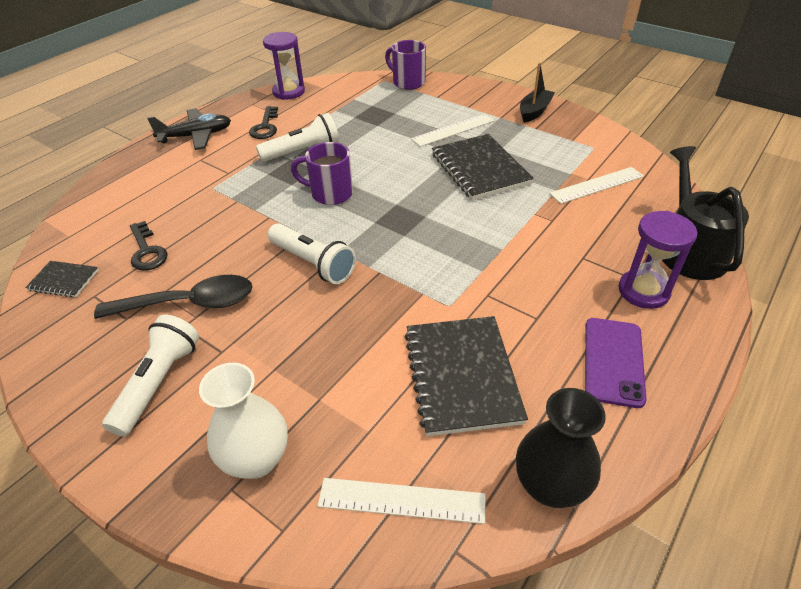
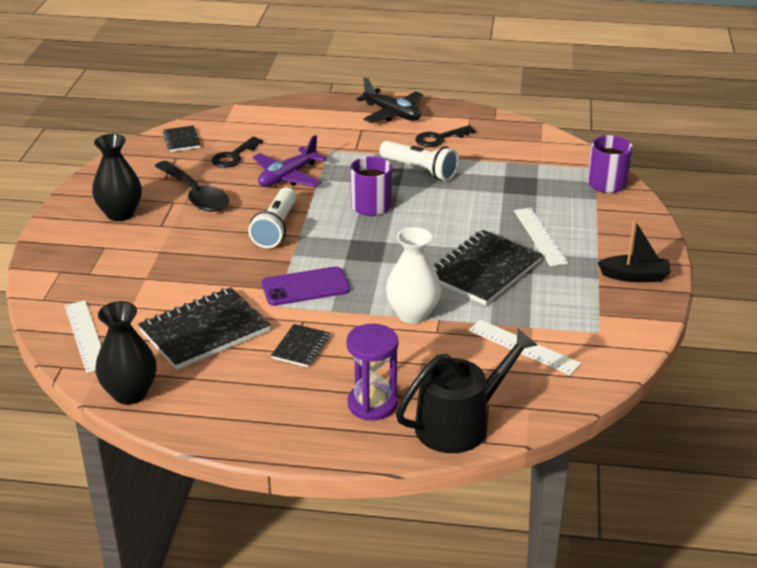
camera: 60 degrees right, 10 degrees down
white flashlight [102,315,199,437] -> black vase [92,134,142,221]
white vase [199,363,288,479] -> white vase moved to [386,227,441,324]
purple hourglass [263,32,305,100] -> none
white ruler [411,114,494,147] -> white ruler turned 45 degrees clockwise [514,208,569,266]
purple phone [585,318,647,408] -> purple phone moved to [262,266,350,306]
none -> purple plane [252,135,327,187]
none -> black notebook [271,324,330,367]

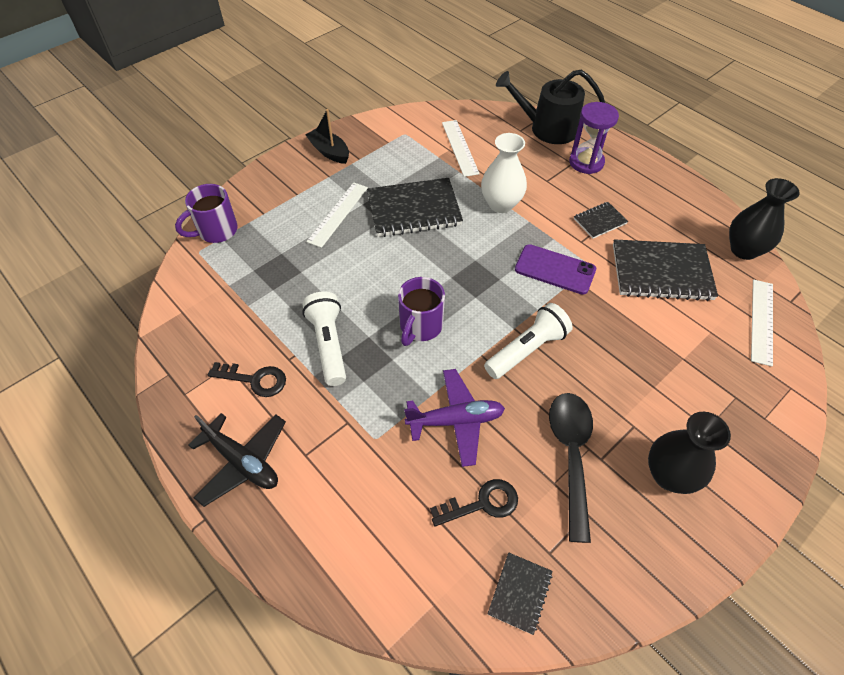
camera: 140 degrees left, 20 degrees up
black plane [356,77,423,123] -> black plane turned 135 degrees clockwise [188,413,286,507]

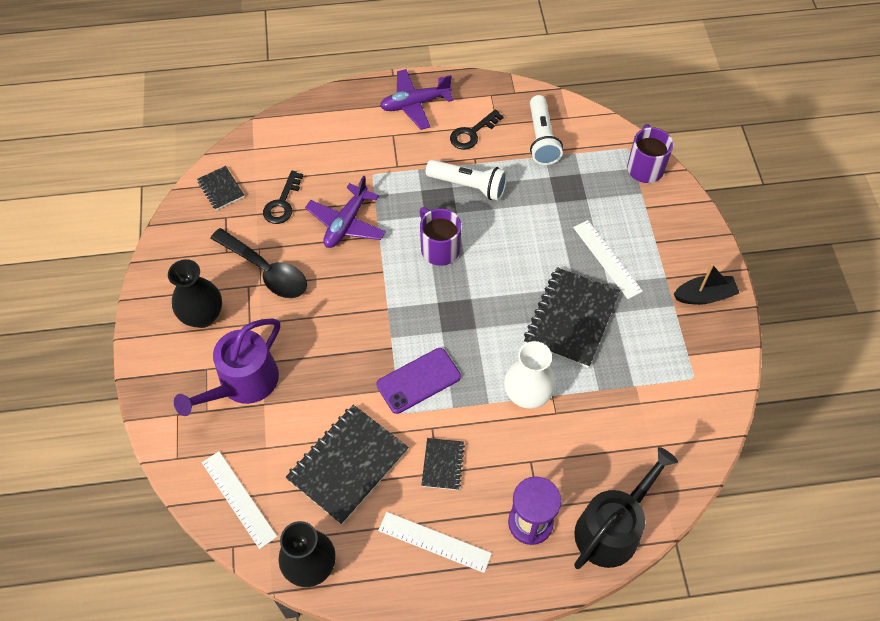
camera: 125 degrees right, 5 degrees up
black plane [188,413,286,507] -> purple plane [380,69,453,130]
white ruler [442,120,480,177] -> white ruler moved to [378,512,492,573]
white flashlight [484,303,573,379] -> white flashlight moved to [530,95,563,165]
none -> purple watering can [174,318,280,416]

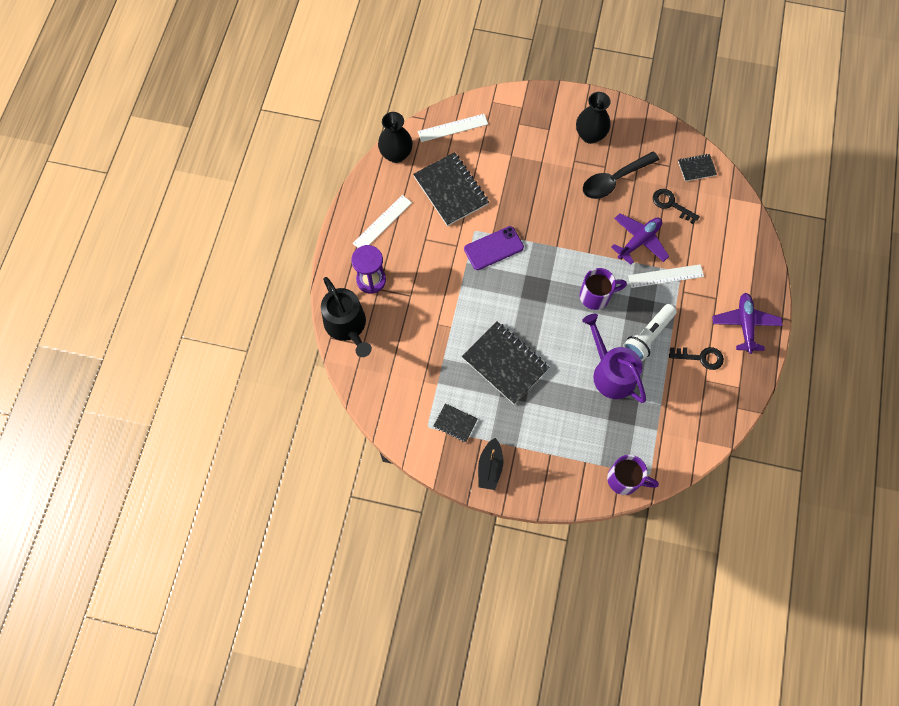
camera: 110 degrees right, 10 degrees up
purple watering can [174,318,280,416] -> purple watering can moved to [582,314,646,403]
purple plane [305,175,386,248] -> purple plane turned 90 degrees clockwise [611,213,669,265]
purple phone [376,348,461,414] -> purple phone turned 75 degrees clockwise [464,226,524,270]
black notebook [421,438,465,490] -> black notebook moved to [433,403,478,442]
black key [450,109,504,150] -> black key turned 120 degrees clockwise [669,347,724,370]
white vase [504,341,556,409] -> none
white flashlight [530,95,563,165] -> none
white ruler [573,220,643,299] -> white ruler moved to [628,264,704,288]

